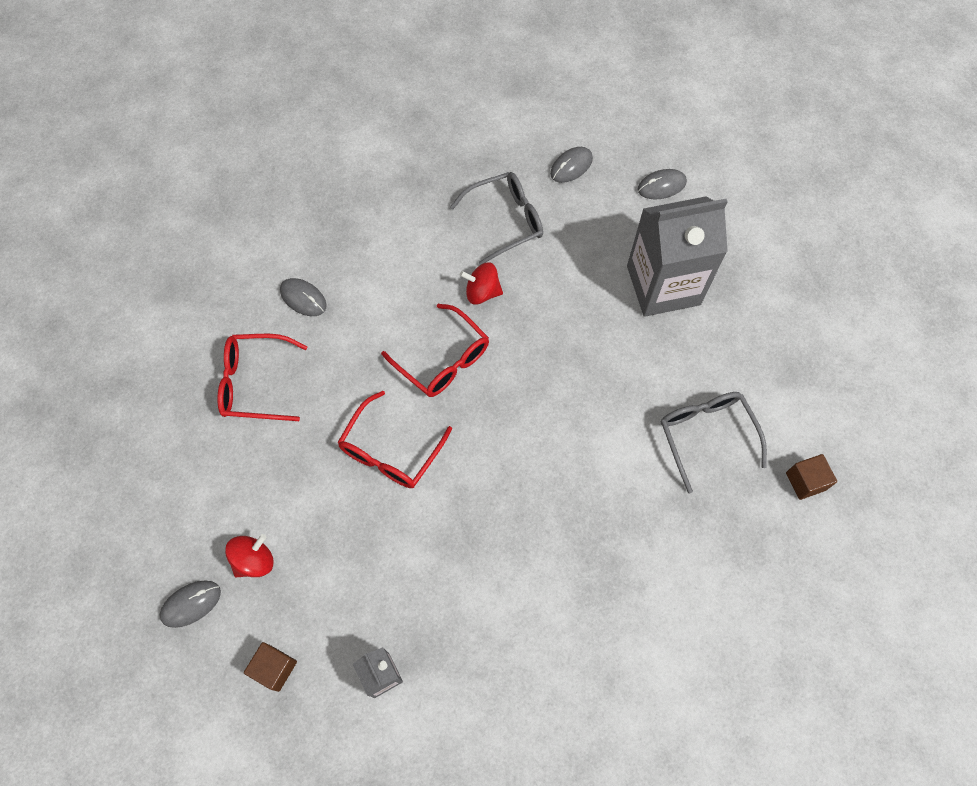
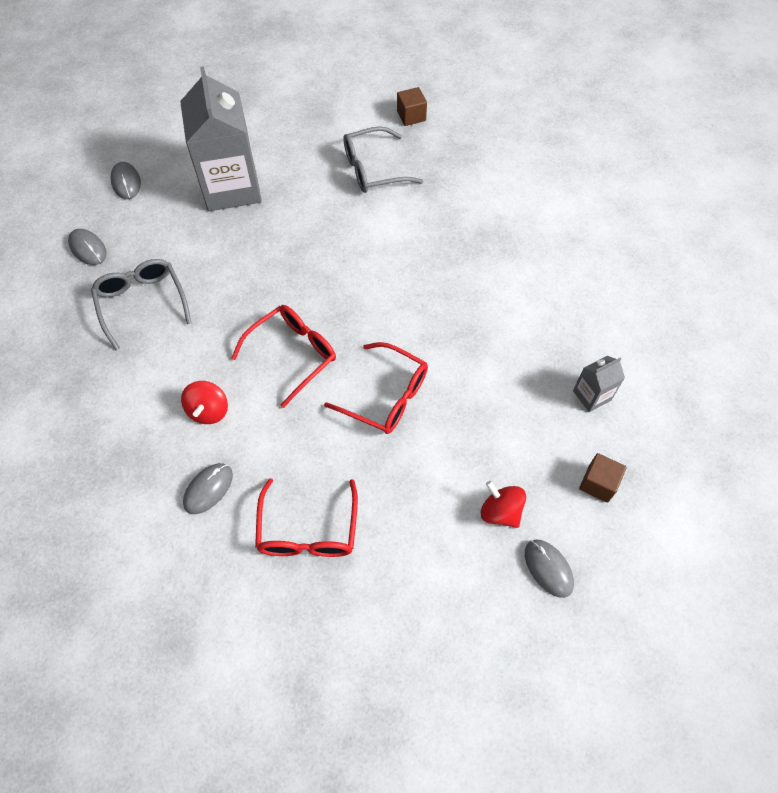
camera: 90 degrees left, 5 degrees down
red spinning top [460,262,503,304] -> red spinning top moved to [181,381,228,424]

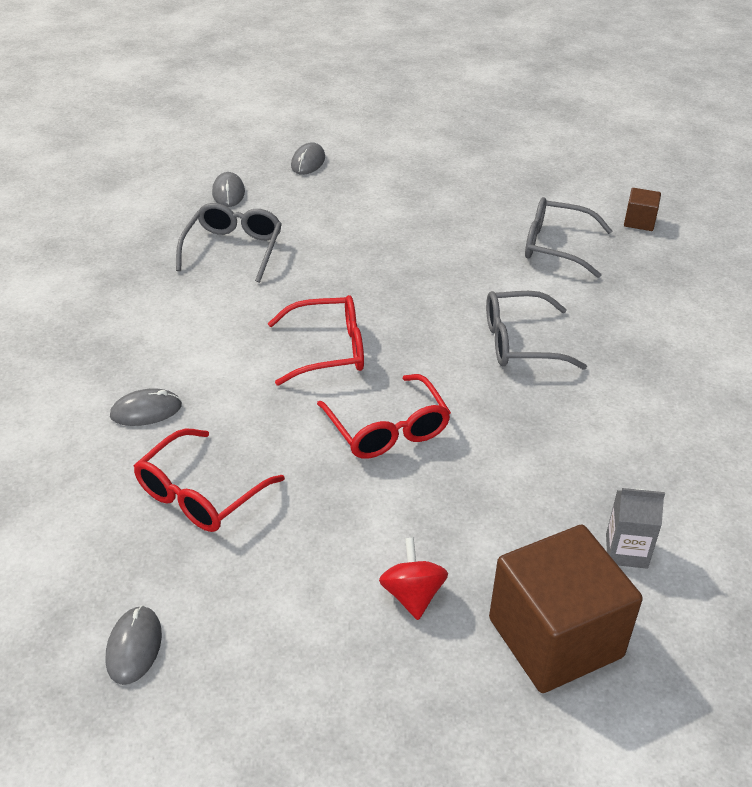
camera: 35 degrees right, 20 degrees down
grey carton [180,66,262,211] -> none
red spinning top [181,381,228,424] -> none
grey mouse [525,540,574,598] -> grey mouse moved to [106,605,162,685]
brown cube [579,453,627,503] -> brown cube [489,525,643,693], size x2.24
none -> grey glasses [486,291,587,370]

